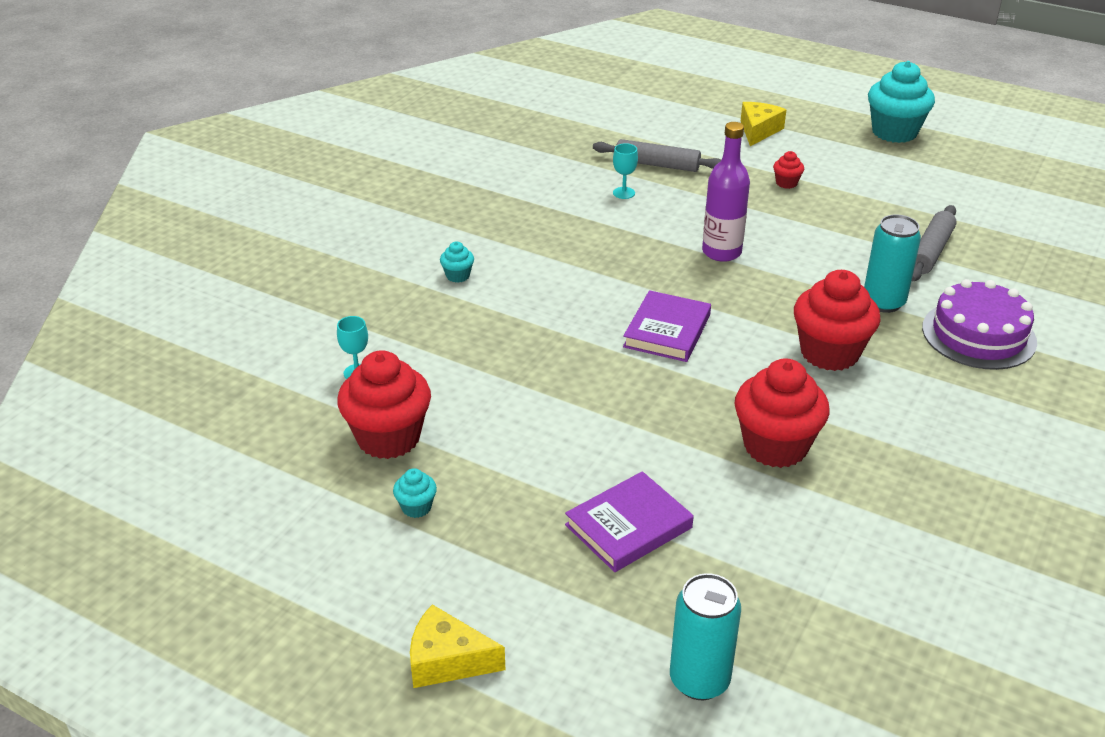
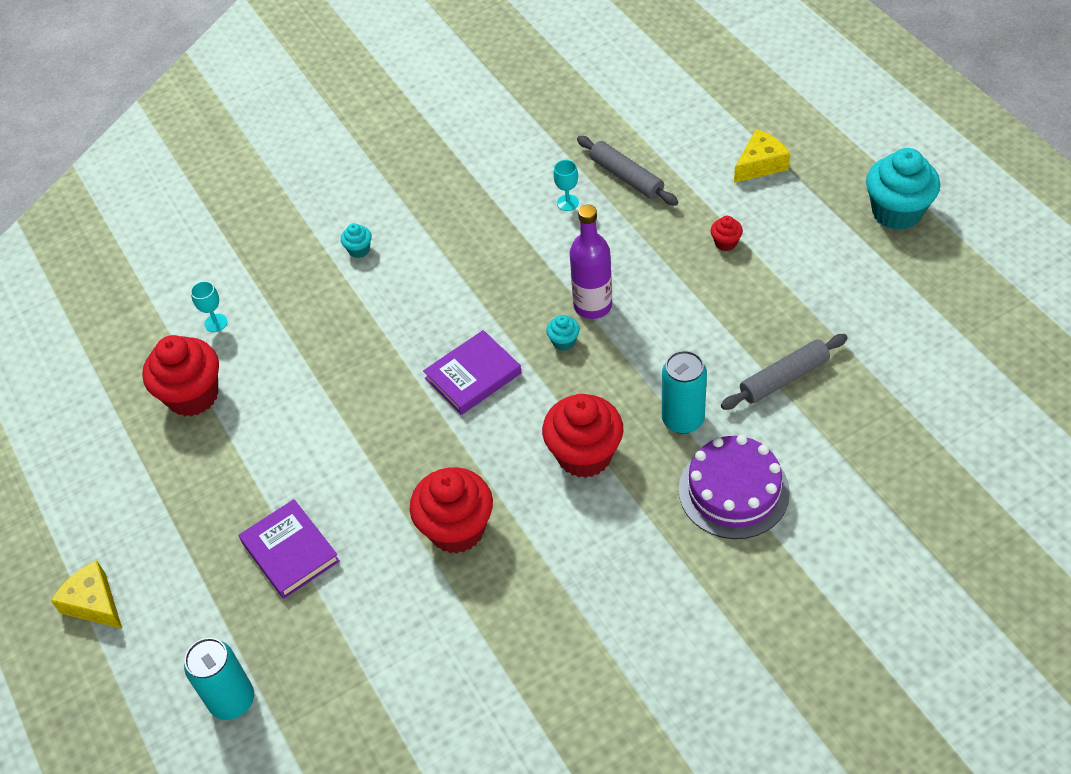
camera: 35 degrees right, 15 degrees up
turquoise cupcake [393,468,437,518] -> turquoise cupcake moved to [546,315,580,351]
purple book [565,471,694,572] -> purple book turned 60 degrees clockwise [239,499,340,599]

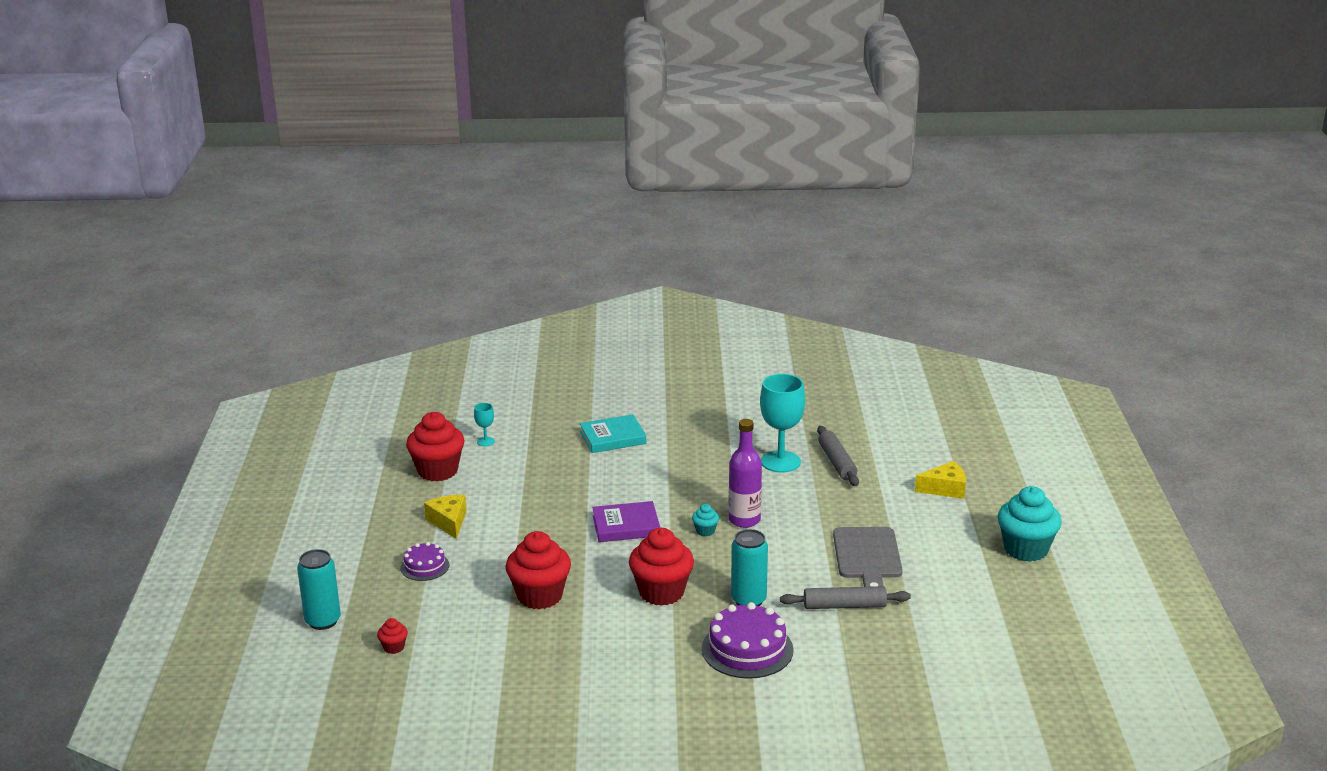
camera: 25 degrees right, 25 degrees down
yellow cheese [51,560,122,629] -> yellow cheese moved to [424,495,467,539]
purple book [239,499,340,599] -> purple cake [401,542,449,581]
turquoise cupcake [341,223,372,258] -> turquoise book [580,414,646,453]
turquoise goblet [553,160,579,211] -> turquoise goblet [760,374,805,473], size x2.19
red cupcake [711,216,743,251] -> red cupcake moved to [377,618,408,654]
none -> grey cutting board [833,527,903,587]

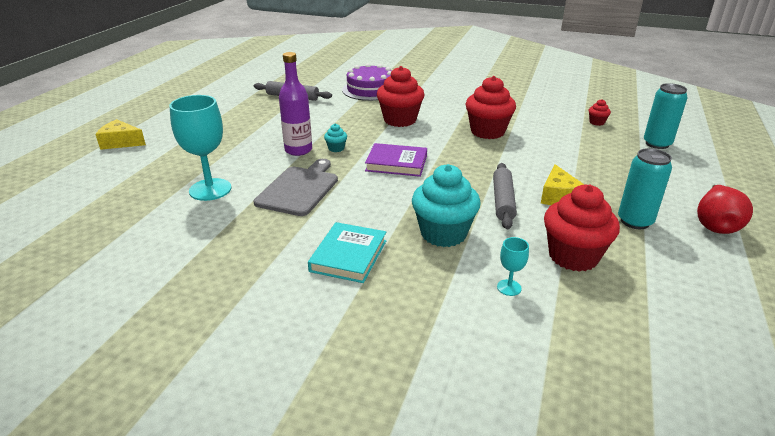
camera: 160 degrees left, 5 degrees up
purple cake [401,542,449,581] -> none
turquoise book [580,414,646,453] -> turquoise book turned 75 degrees counterclockwise [308,222,386,283]
turquoise can [731,529,768,606] -> turquoise can moved to [618,148,672,229]
grey rolling pin [817,426,859,486] -> grey rolling pin moved to [493,163,517,229]
grey cutting board [833,527,903,587] -> grey cutting board moved to [253,159,338,216]
turquoise cupcake [998,486,1062,562] -> turquoise cupcake moved to [412,164,481,247]
none -> red pear [697,185,753,234]

